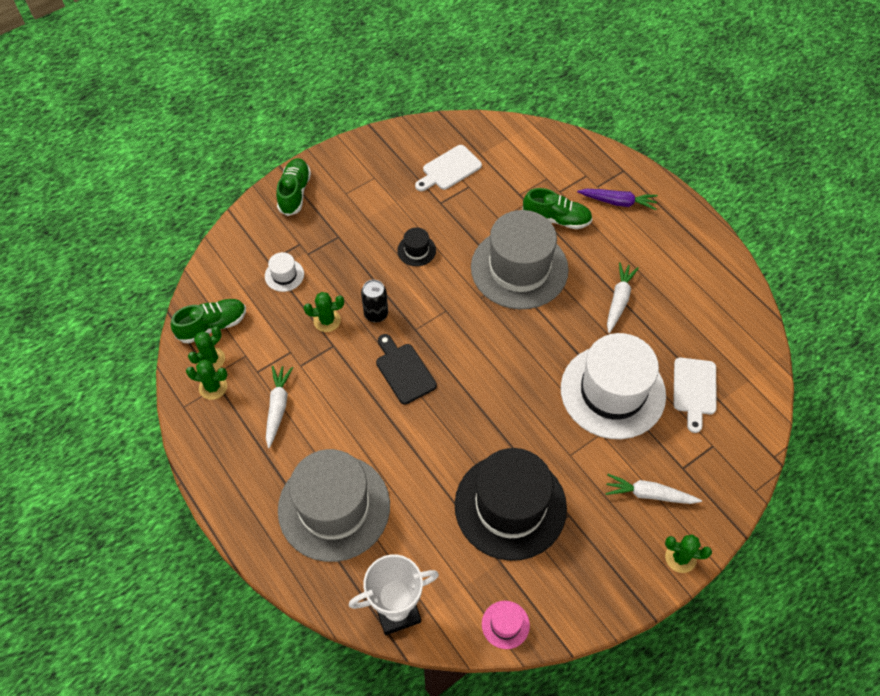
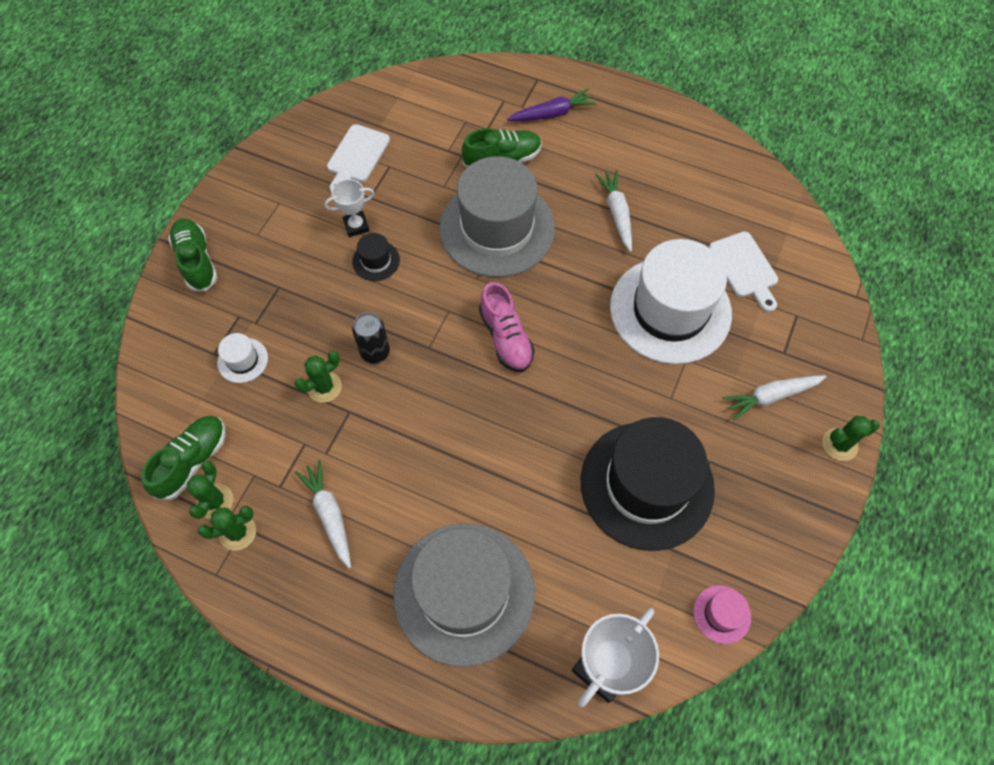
camera: 30 degrees left, 5 degrees up
black cutting board [376,334,437,405] -> none
none -> white trophy [324,179,375,237]
none -> pink shoe [479,282,535,372]

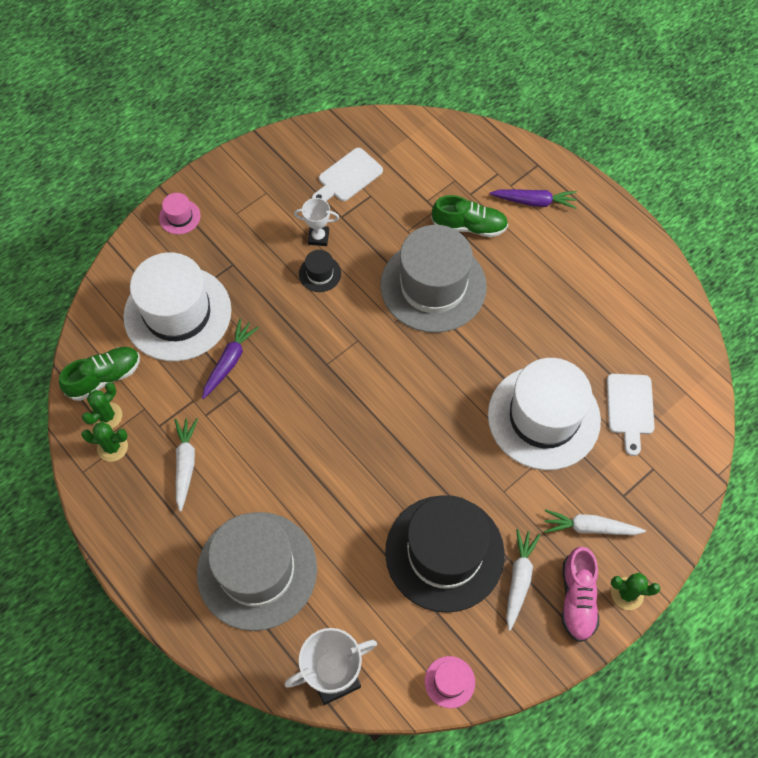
camera: 25 degrees right, 0 degrees up
green shoe [168,218,217,291] -> pink hat [159,193,201,234]
white hat [217,333,268,383] -> white hat [123,252,231,361], size x2.48
green cactus [295,351,342,403] -> purple carrot [202,319,259,399]
black can [352,313,390,364] -> none
pink shoe [479,282,535,372] -> pink shoe moved to [562,546,599,642]
white carrot [595,170,632,252] -> white carrot moved to [506,529,541,631]

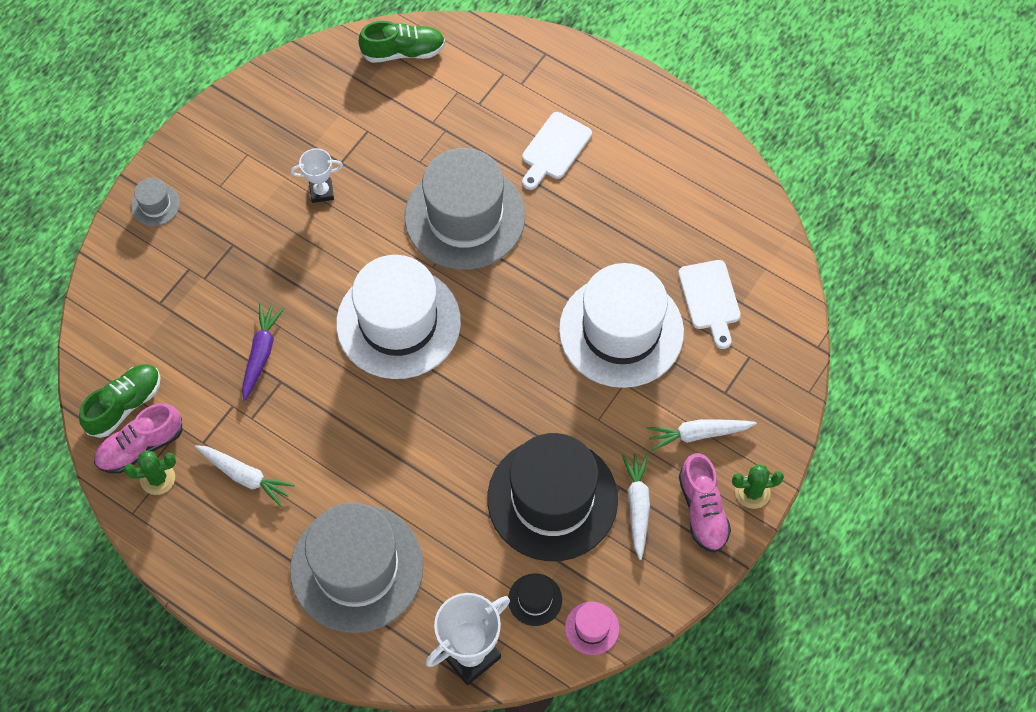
camera: 15 degrees left, 0 degrees up
green cactus [82,382,122,429] -> pink shoe [94,403,182,473]
white hat [123,252,231,361] -> white hat moved to [336,255,461,379]
pink hat [159,193,201,234] -> grey hat [131,178,180,226]
white carrot [175,418,198,512] -> white carrot turned 135 degrees clockwise [195,445,295,507]
black hat [299,250,341,292] -> black hat moved to [508,573,562,626]
white cutting board [312,148,383,201] -> white cutting board moved to [522,112,592,190]
green shoe [431,195,508,237] -> green shoe moved to [358,21,445,63]
purple carrot [489,189,577,209] -> none

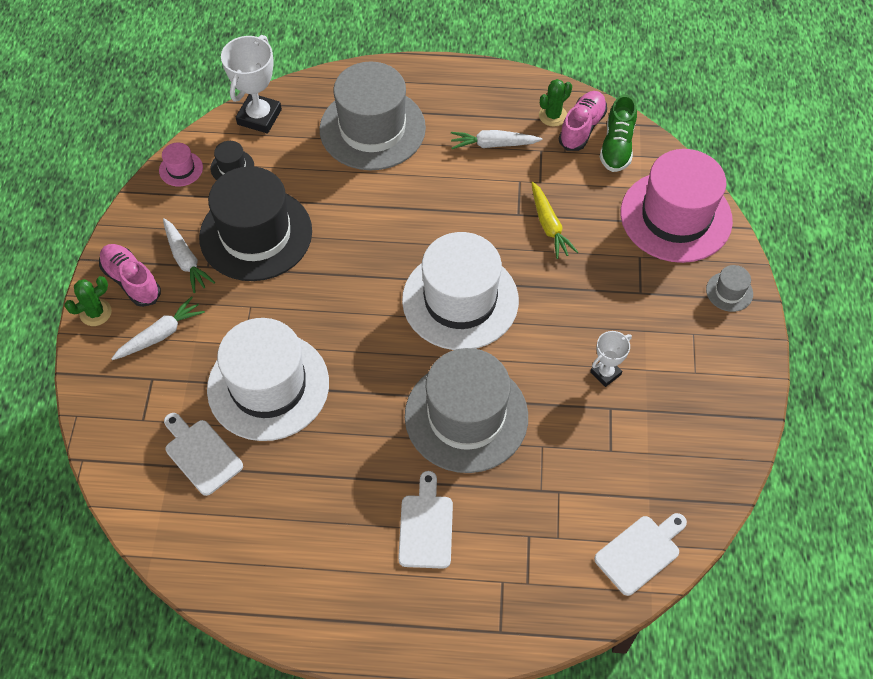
camera: 150 degrees right, 5 degrees down
purple carrot [242,303,284,401] -> yellow carrot [531,182,578,259]
green shoe [358,21,445,63] -> white cutting board [594,513,687,596]
none -> pink hat [621,149,733,263]

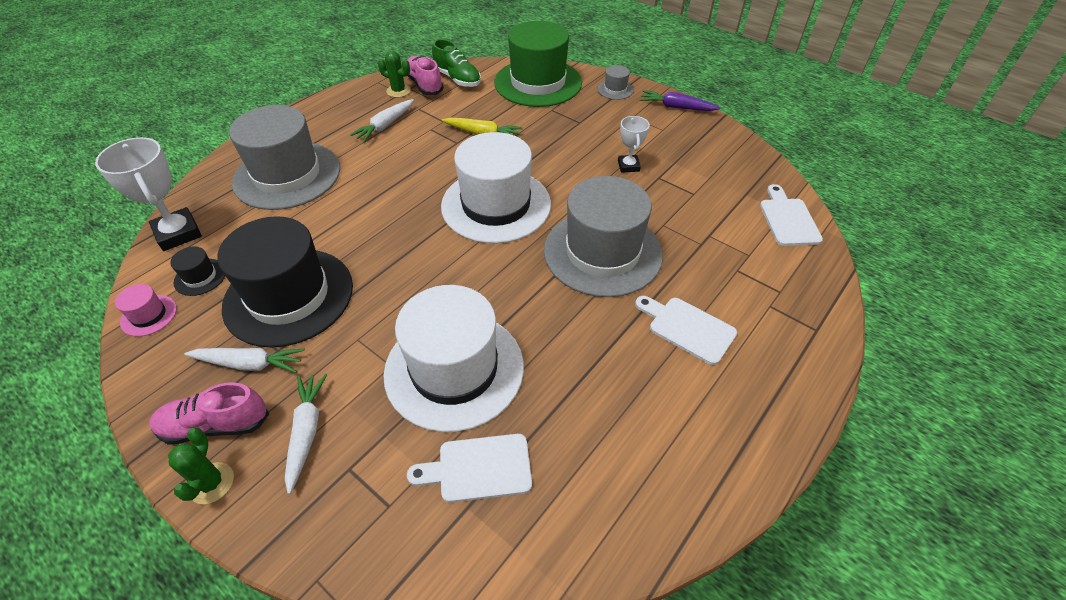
camera: 55 degrees left, 10 degrees down
green cactus [539,79,572,127] -> green cactus turned 60 degrees counterclockwise [378,51,411,98]
pink hat [621,149,733,263] -> green hat [494,21,582,107]
none -> purple carrot [640,90,720,111]

